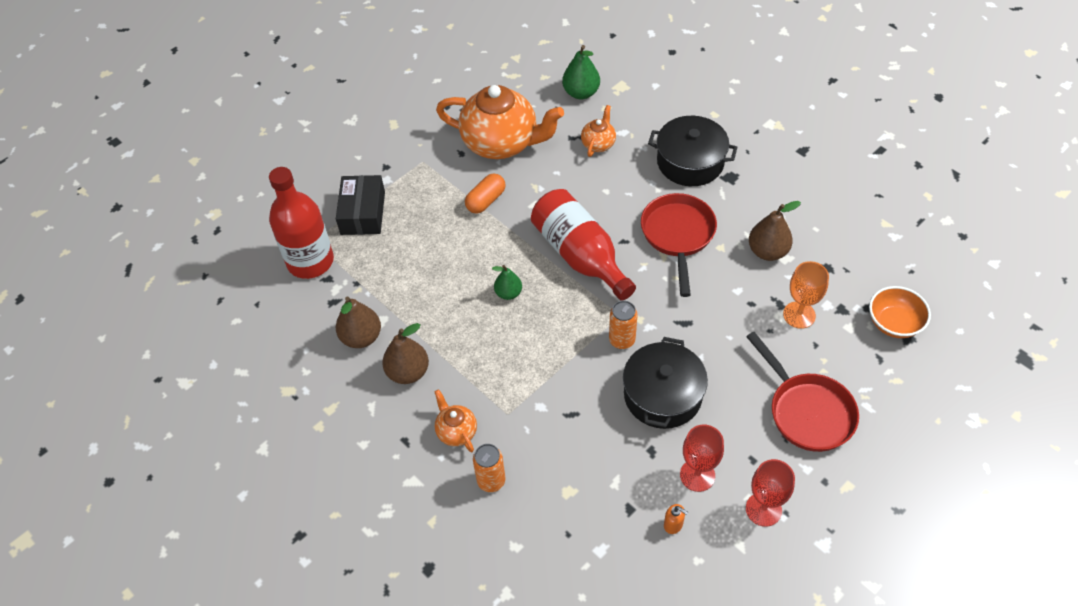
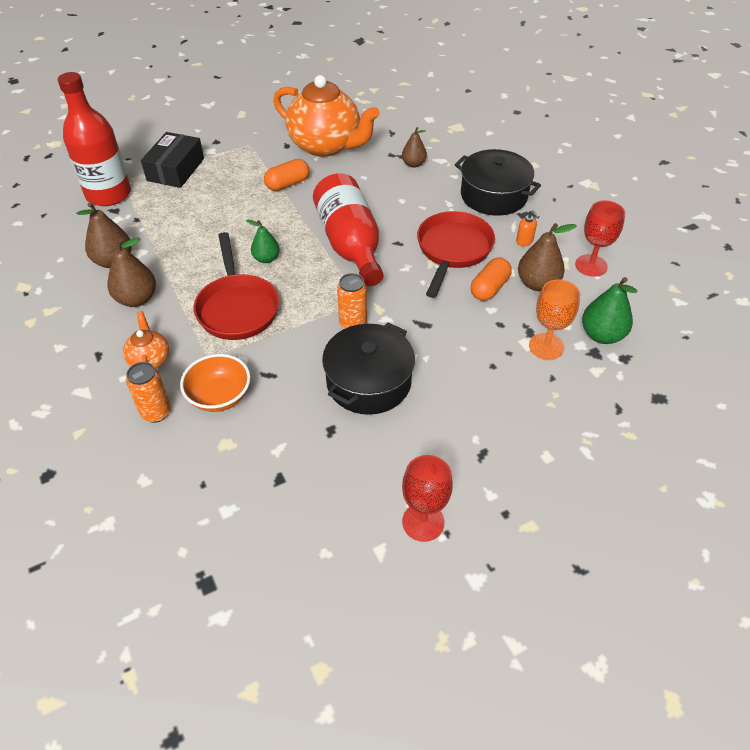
camera: 15 degrees right, 5 degrees down
green pear [562,45,600,99] -> green pear moved to [582,277,637,344]
orange teapot [581,105,616,157] -> brown pear [402,127,427,168]
orange soap dispenser [664,504,689,534] -> orange soap dispenser moved to [516,210,540,246]
red goblet [680,425,724,492] -> red goblet moved to [575,200,625,277]
red pan [746,332,859,452] -> red pan moved to [194,232,279,340]
orange bowl [869,286,931,338] -> orange bowl moved to [180,354,250,412]
none -> orange capsule [471,258,512,301]

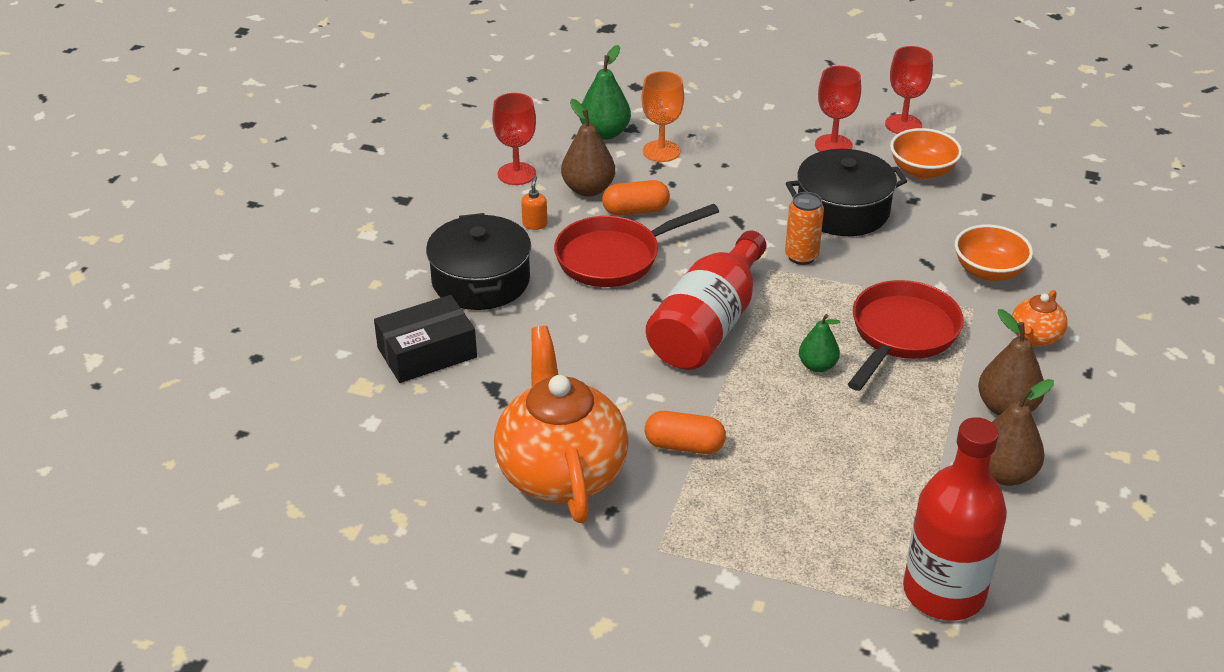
camera: 135 degrees left, 10 degrees down
orange can [126,362,171,423] -> none
black box [141,132,204,188] -> black box moved to [374,295,477,383]
brown pear [402,127,427,168] -> none
none -> red goblet [815,66,861,152]
none -> orange bowl [890,128,962,179]

